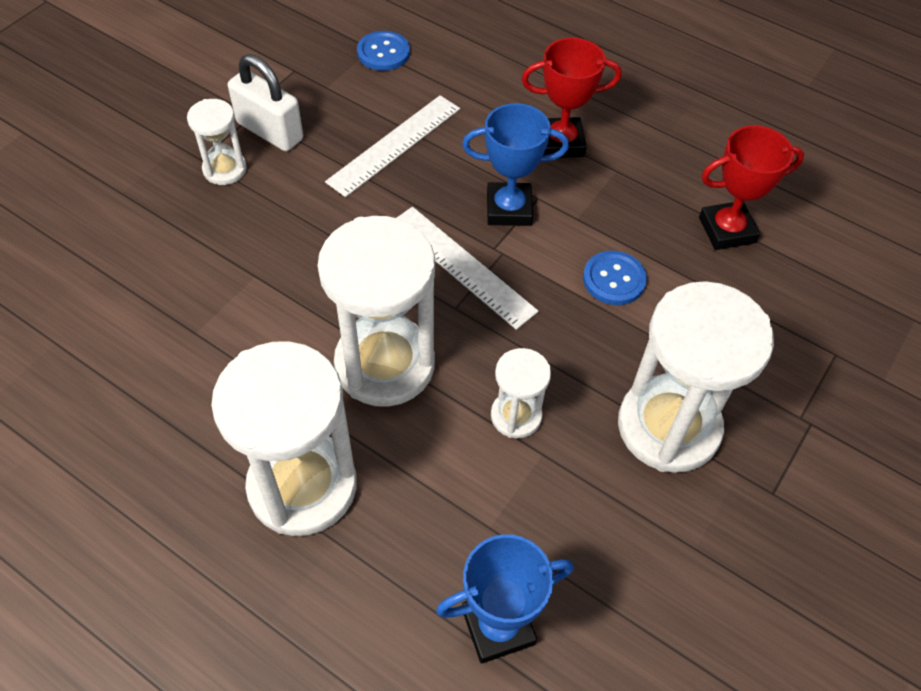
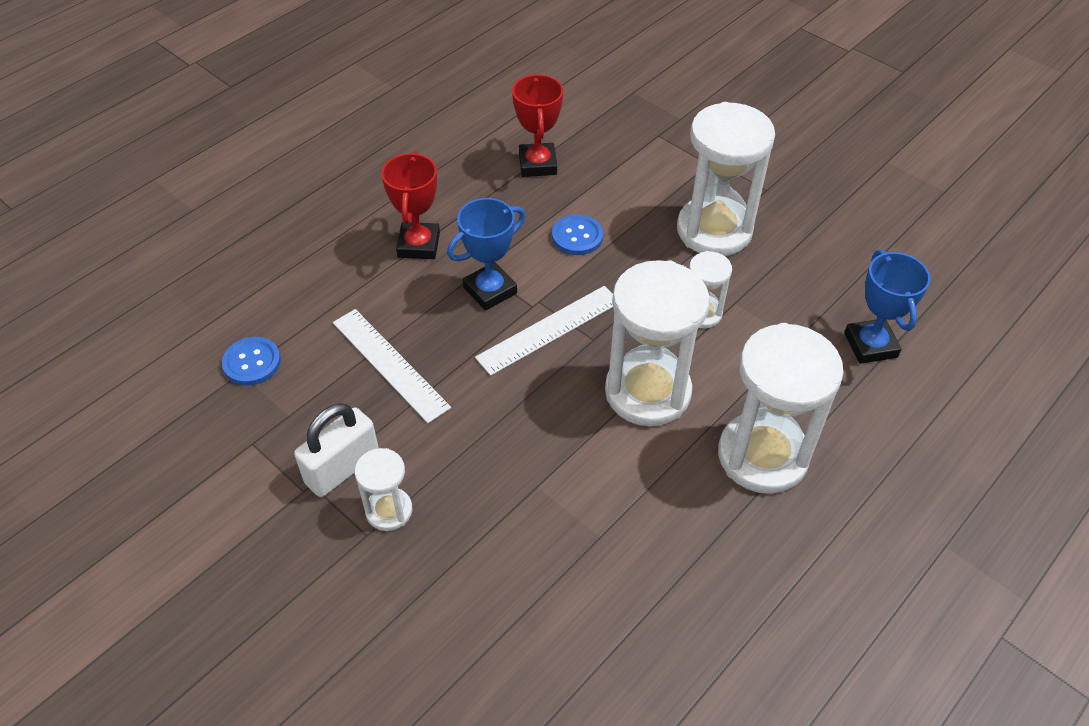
camera: 80 degrees left, 5 degrees down
blue trophy [462,103,569,226] -> blue trophy turned 45 degrees clockwise [447,198,525,311]

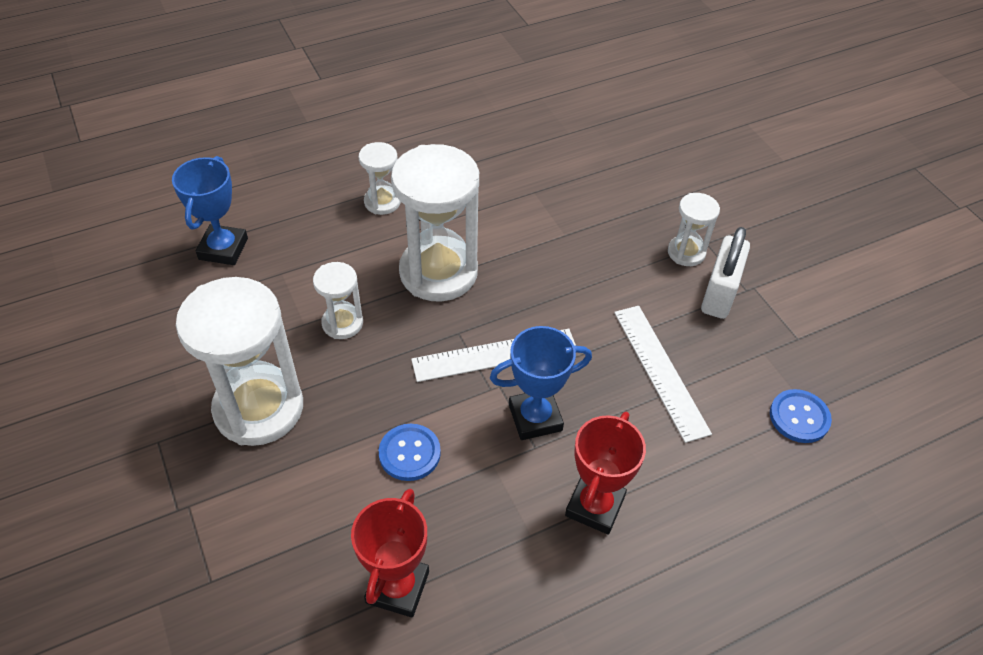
camera: 160 degrees left, 0 degrees up
white padlock [294,403,379,497] -> white padlock turned 45 degrees counterclockwise [701,227,750,319]
white hourglass [718,323,844,494] -> white hourglass [358,142,401,215], size x0.50

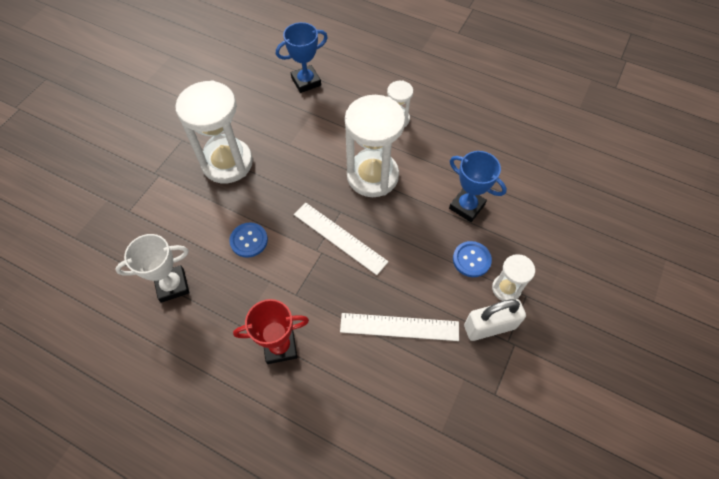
camera: 55 degrees right, 10 degrees up
white hourglass [313,262,363,339] -> none
red trophy [351,489,429,618] -> white trophy [115,234,189,303]
blue trophy [490,326,592,440] -> blue trophy moved to [449,151,507,222]
white ruler [614,306,712,443] -> white ruler turned 60 degrees clockwise [340,313,459,341]
blue button [770,389,832,443] -> blue button moved to [453,241,492,277]

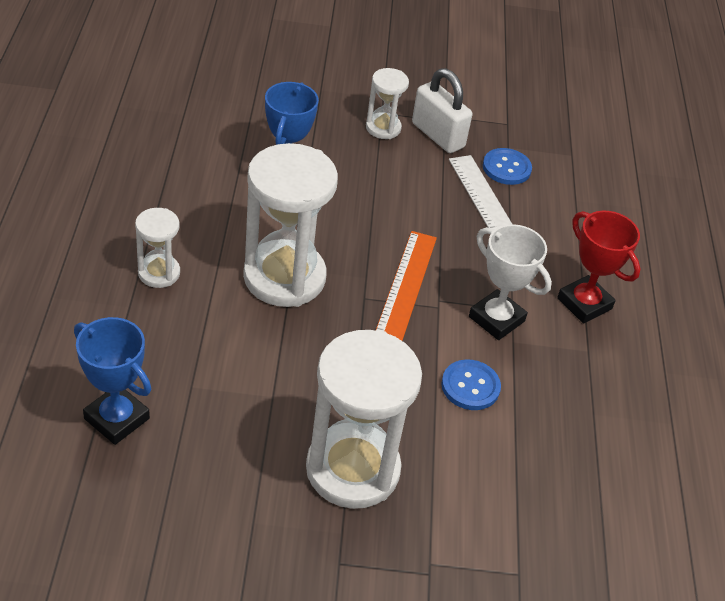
camera: 120 degrees left, 15 degrees down
white trophy [115,234,189,303] -> white trophy moved to [469,224,552,340]
white ruler [294,202,389,275] -> orange ruler [375,231,437,341]
blue button [453,241,492,277] -> blue button moved to [483,148,532,185]

